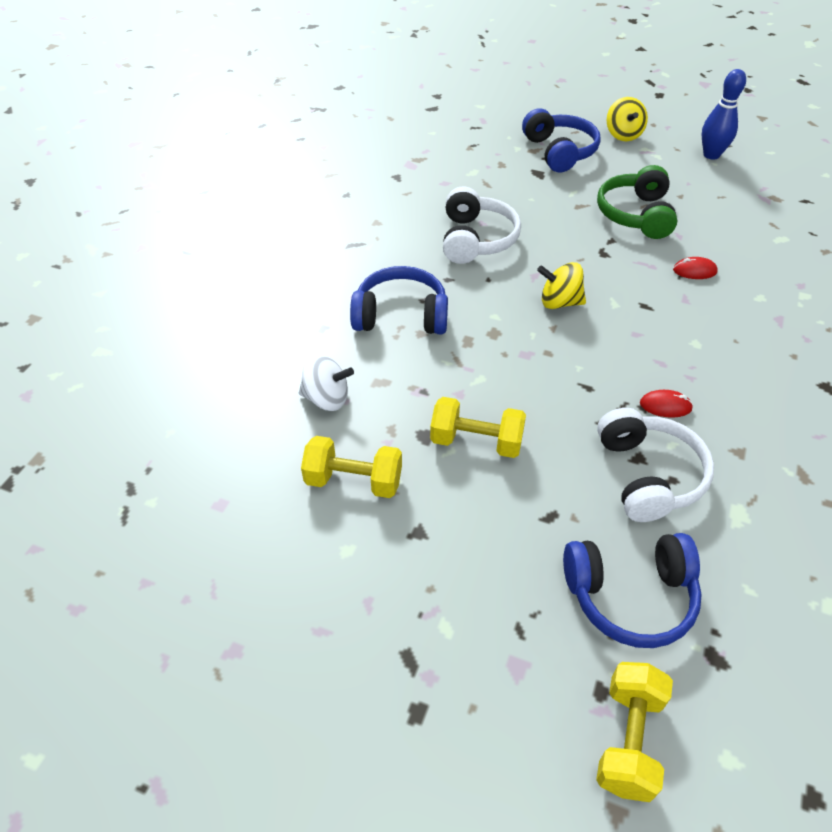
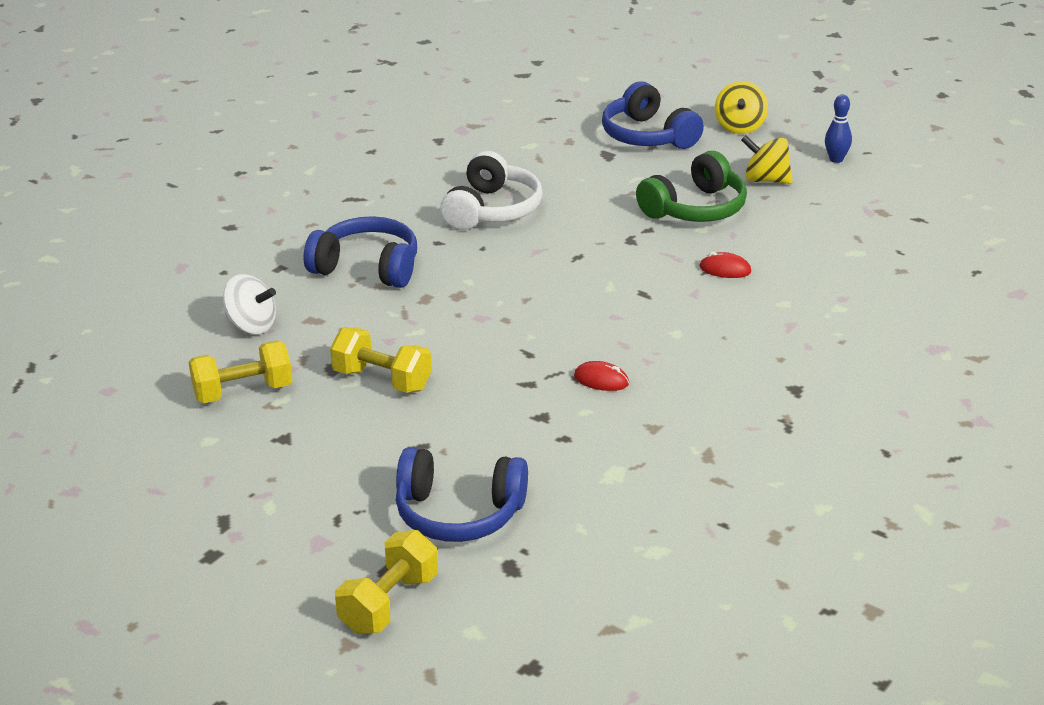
camera: 15 degrees right, 15 degrees down
yellow dumbbell [301,436,402,498] -> yellow dumbbell turned 45 degrees counterclockwise [189,340,292,403]
blue headphones [522,108,601,173] -> blue headphones turned 150 degrees clockwise [602,81,704,149]
yellow spinning top [537,262,586,309] -> yellow spinning top moved to [741,135,793,184]
green headphones [597,165,677,239] -> green headphones turned 150 degrees counterclockwise [636,151,747,222]
white headphones [597,408,714,522] -> none
blue bowling pin [702,69,746,159] -> blue bowling pin [825,95,852,163], size x0.65

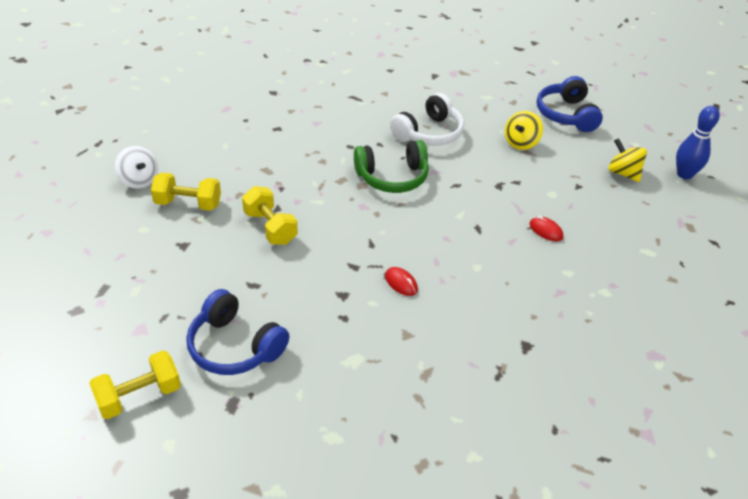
camera: 25 degrees right, 10 degrees up
white spinning top [223,274,276,334] -> white spinning top moved to [115,146,158,189]
blue headphones [304,216,417,288] -> none
green headphones [636,151,747,222] -> green headphones moved to [354,140,429,193]
yellow spinning top [715,81,768,134] -> yellow spinning top moved to [505,111,543,150]
blue bowling pin [825,95,852,163] -> blue bowling pin [676,106,720,179], size x1.54

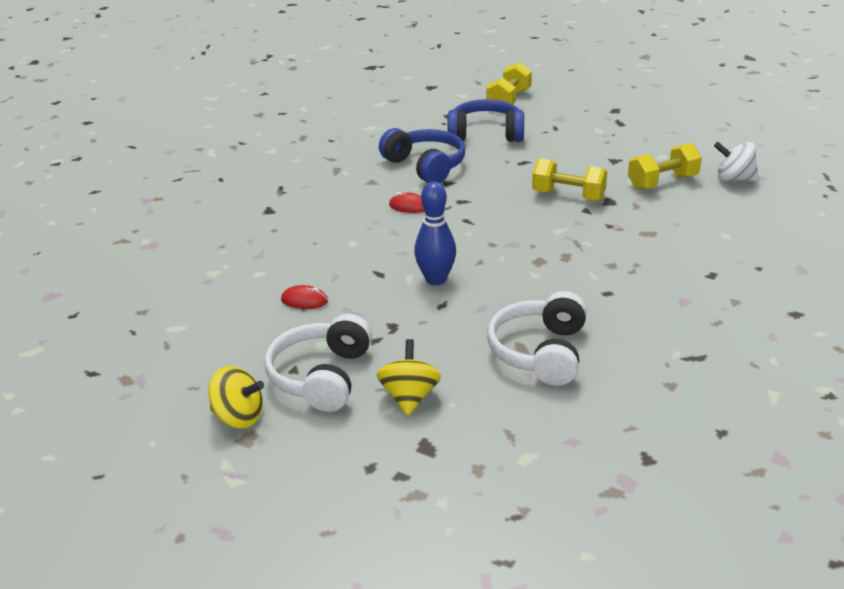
camera: 150 degrees right, 10 degrees down
green headphones [354,140,429,193] -> none
blue headphones [537,76,603,132] -> blue headphones moved to [379,128,465,183]
blue bowling pin [676,106,720,179] -> blue bowling pin moved to [414,182,456,285]
none -> white headphones [264,314,372,412]

